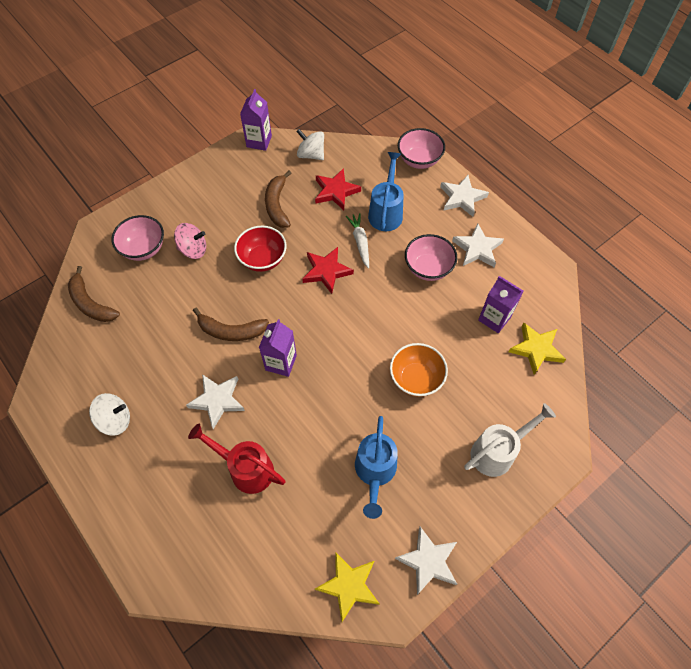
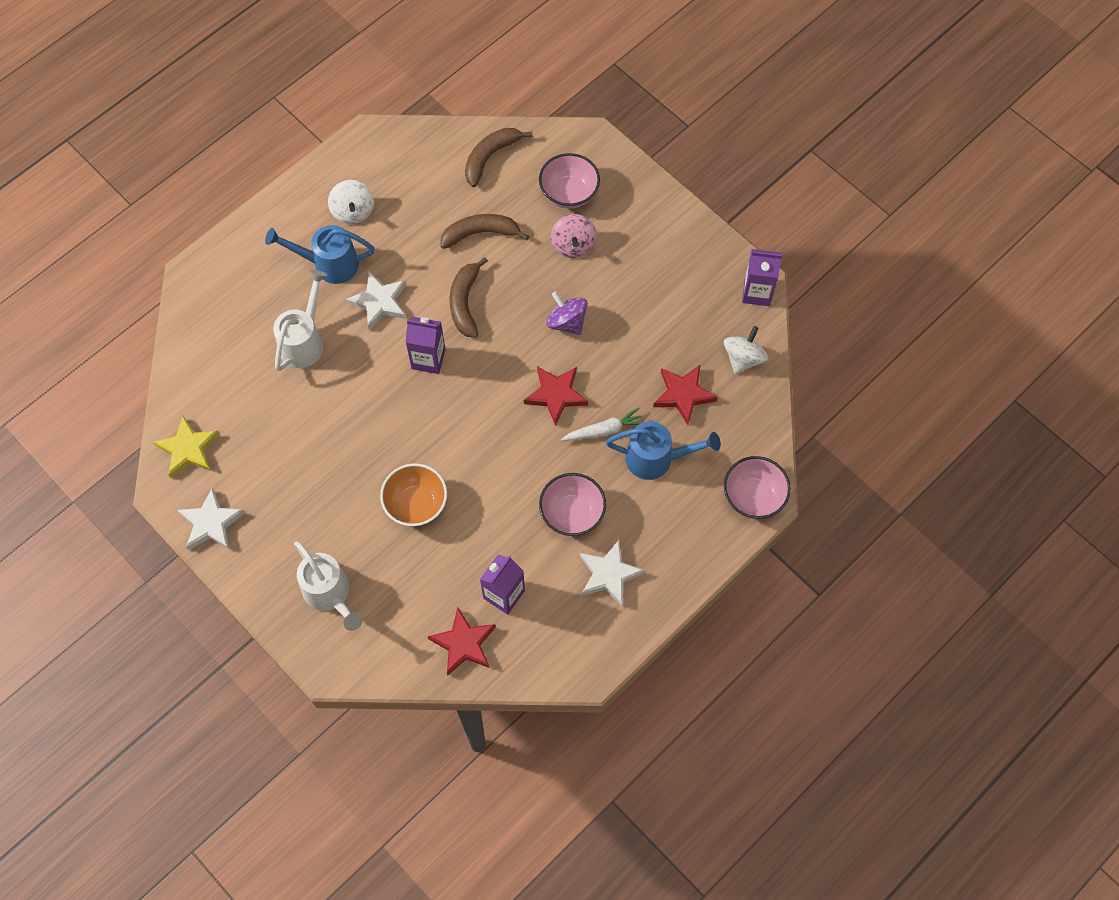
camera: 85 degrees right, 5 degrees up
red watering can [188,424,286,494] -> white watering can [273,270,327,371]
red bowl [234,226,287,272] -> purple spinning top [546,291,588,335]
brown banana [265,171,291,228] -> brown banana moved to [441,214,529,249]
blue watering can [355,416,398,519] -> blue watering can moved to [265,225,375,284]
white star [440,175,489,217] -> none
yellow star [508,322,566,375] -> red star [428,607,496,676]

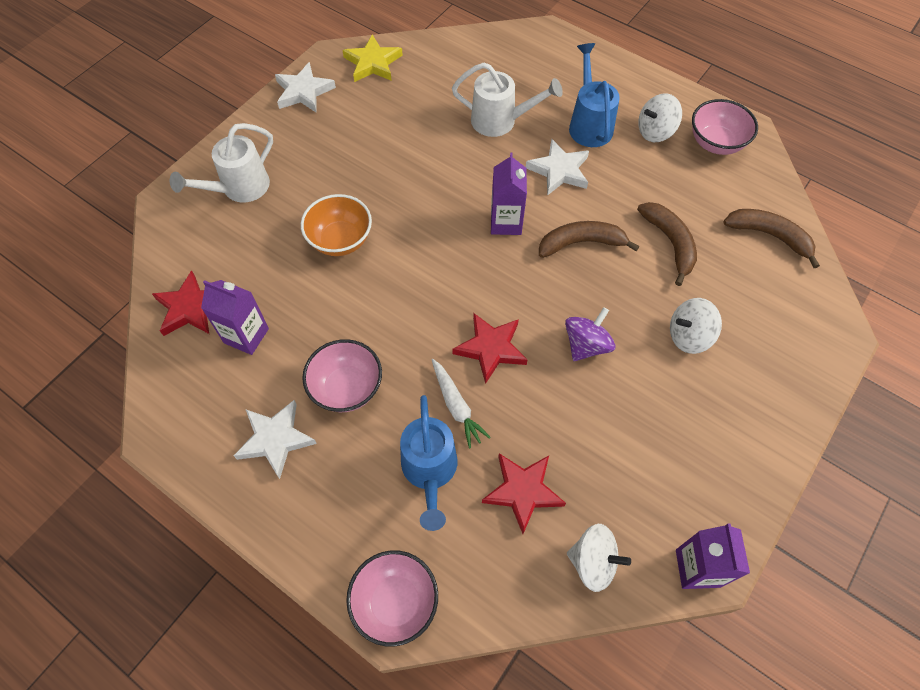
camera: 80 degrees right, 5 degrees down
pink bowl [539,153,600,209] -> pink bowl moved to [692,99,758,155]
pink spinning top [551,214,597,258] -> white spinning top [670,298,722,354]

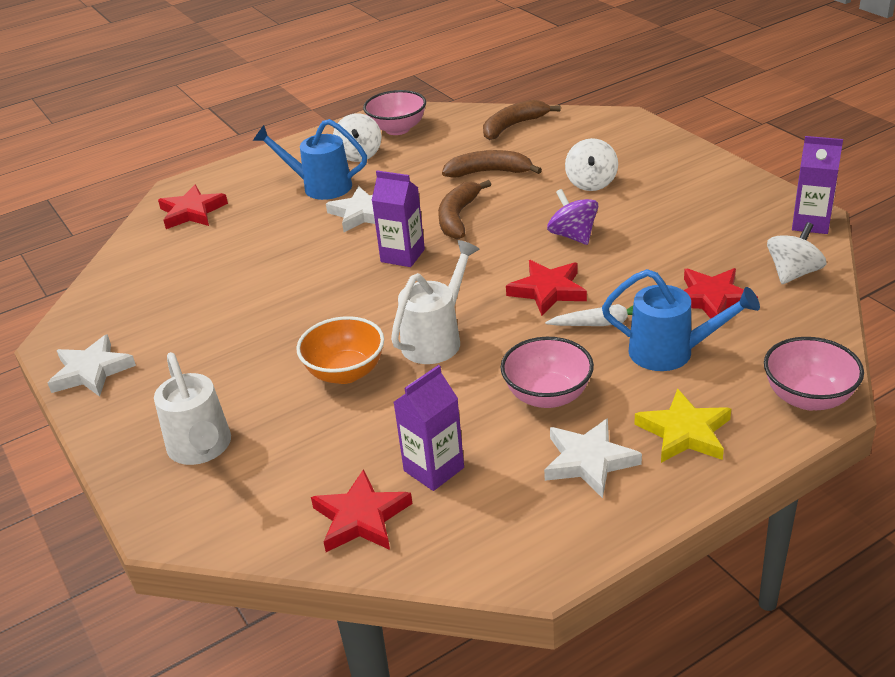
camera: 65 degrees left, 25 degrees down
yellow star [342,34,403,82] -> yellow star moved to [634,389,731,463]
white watering can [452,63,563,137] -> white watering can moved to [391,240,480,364]
none -> red star [158,185,228,229]

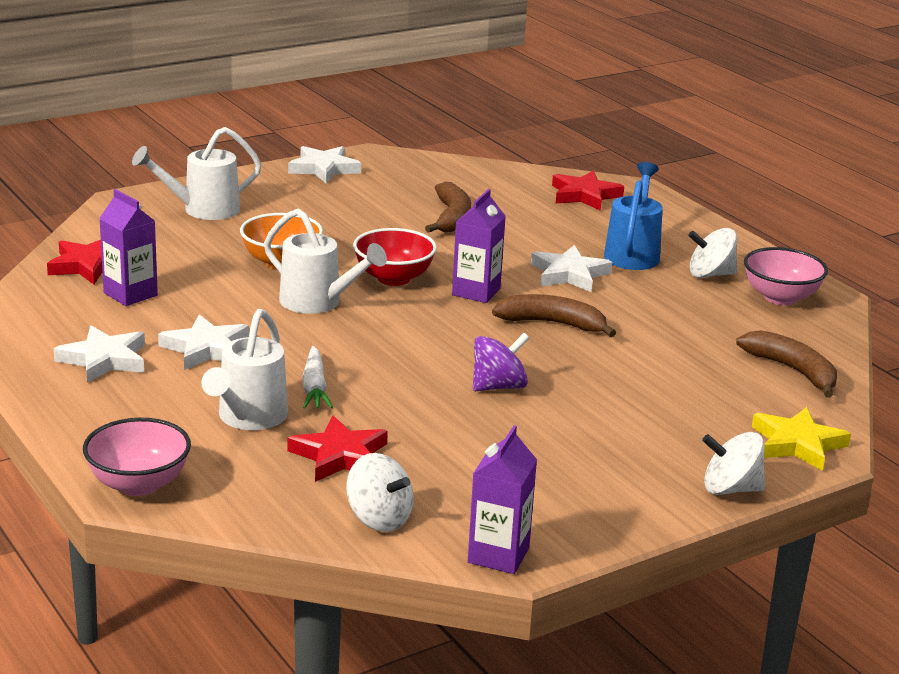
camera: 85 degrees right, 10 degrees down
brown banana [442,150,542,178] -> brown banana moved to [425,182,471,233]
pink bowl [500,337,594,408] -> white star [158,314,249,370]
red star [506,260,587,316] -> none
white spinning top [565,138,618,191] -> white spinning top moved to [702,432,765,495]
blue watering can [602,269,760,371] -> white watering can [201,309,288,430]
yellow star [634,389,731,463] -> yellow star moved to [752,407,851,471]
none -> red bowl [353,228,437,286]

